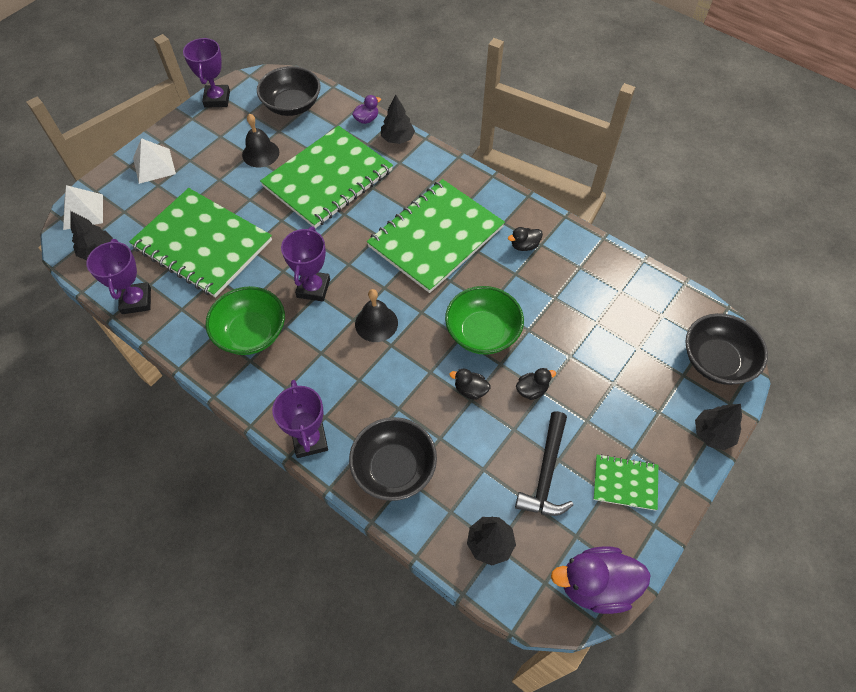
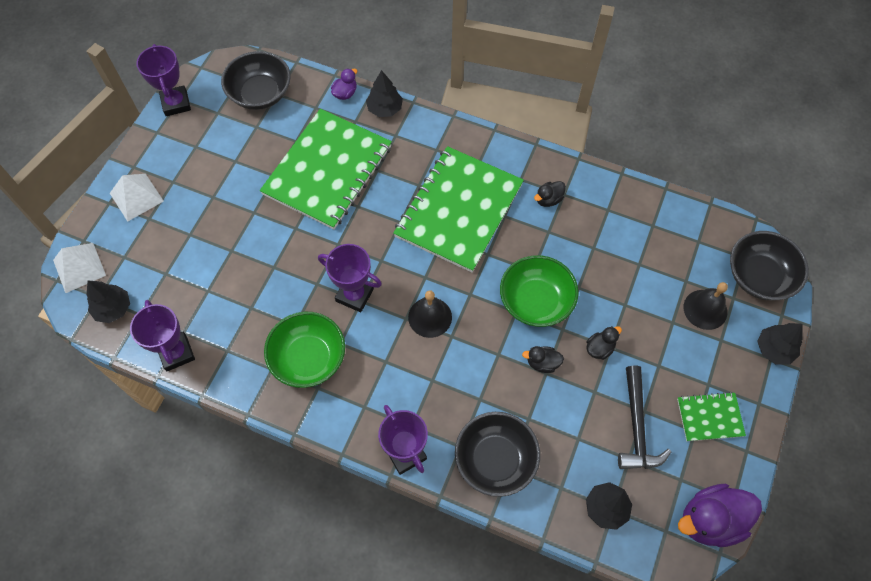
camera: 15 degrees left, 5 degrees up
green notebook [129,188,272,298] -> none
black bell [242,113,279,168] -> black bell moved to [684,282,728,330]
purple trophy [281,226,330,302] -> purple trophy turned 60 degrees counterclockwise [318,244,382,312]

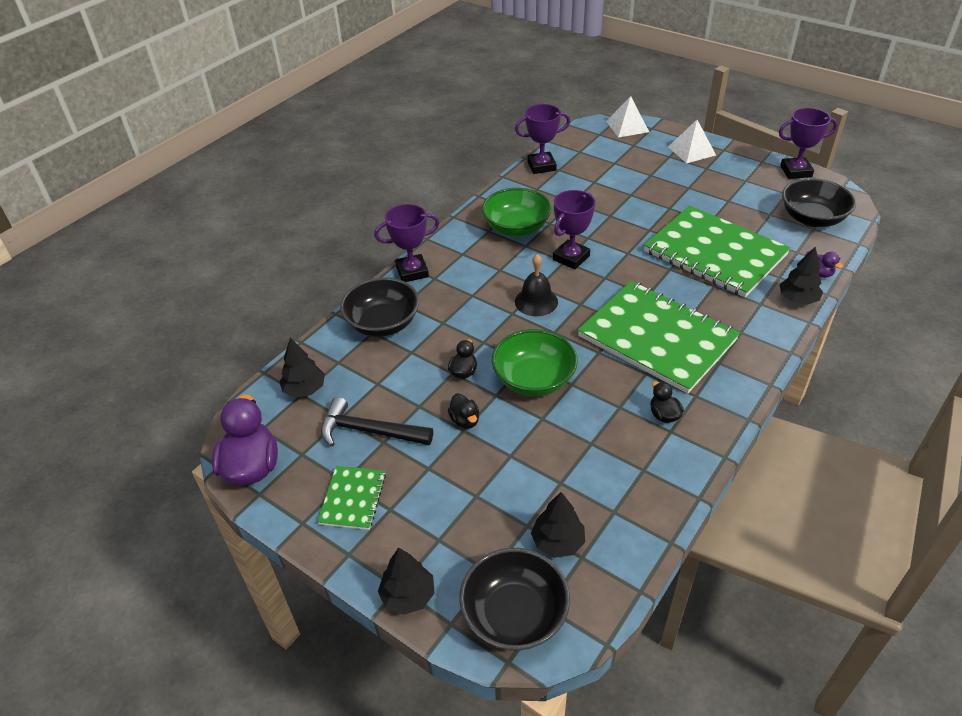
camera: 105 degrees right, 20 degrees down
black tree [87,281,130,323] -> black tree moved to [531,492,585,558]
black bell [684,282,728,330] -> none

